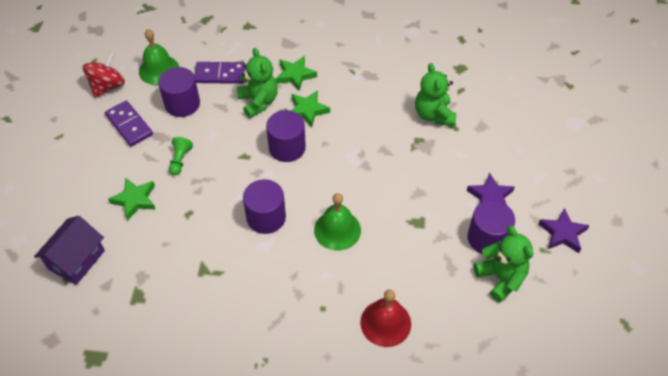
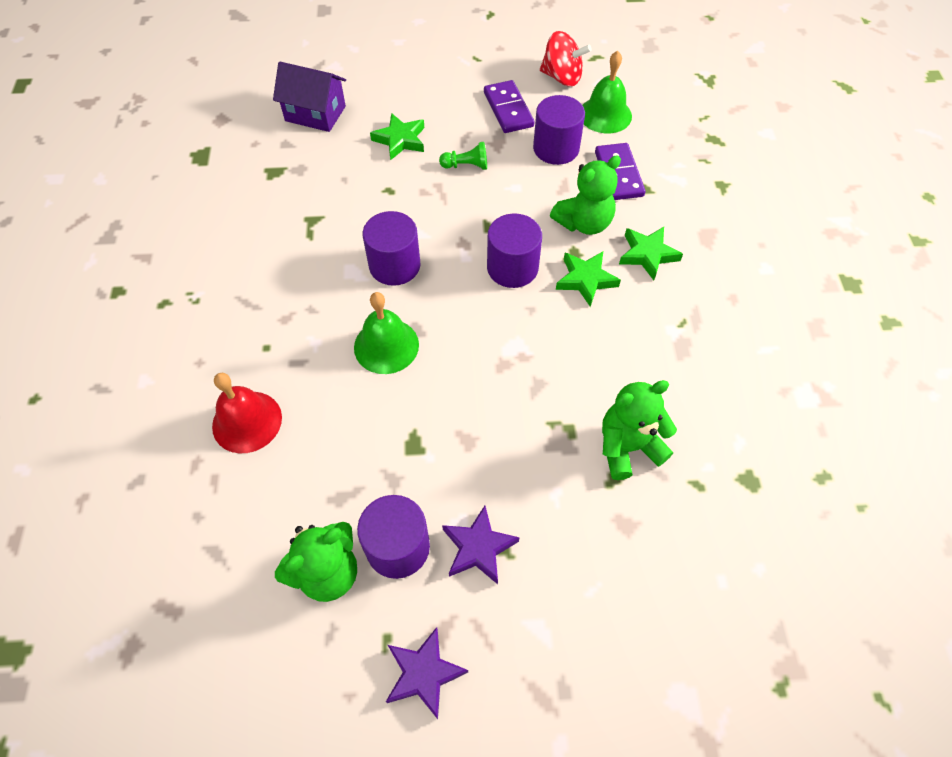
camera: 80 degrees right, 5 degrees up
purple domino [105,101,153,147] -> purple domino turned 60 degrees counterclockwise [484,80,535,133]

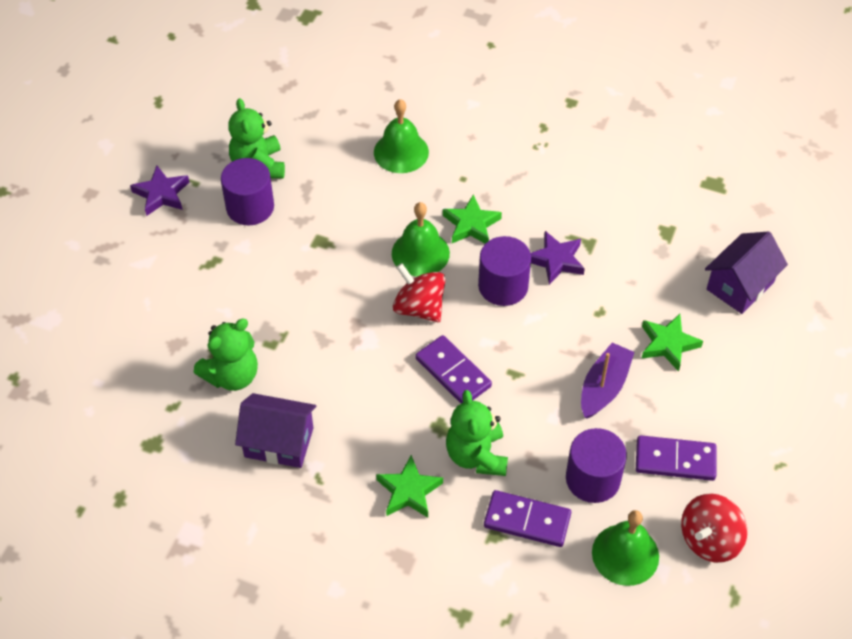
camera: 115 degrees right, 5 degrees down
red bell [212,373,282,454] -> green bell [374,99,429,173]
green pawn [439,142,487,170] -> purple boat [581,343,634,419]
purple star [442,506,520,584] -> purple star moved to [531,231,585,285]
purple cylinder [487,213,542,288] -> purple domino [416,335,492,403]
green star [556,251,621,307] -> green star moved to [443,194,502,244]
green teddy bear [602,380,677,480] -> green teddy bear turned 45 degrees clockwise [194,319,258,391]
none -> purple house [235,393,316,468]
none -> red spinning top [393,263,445,322]

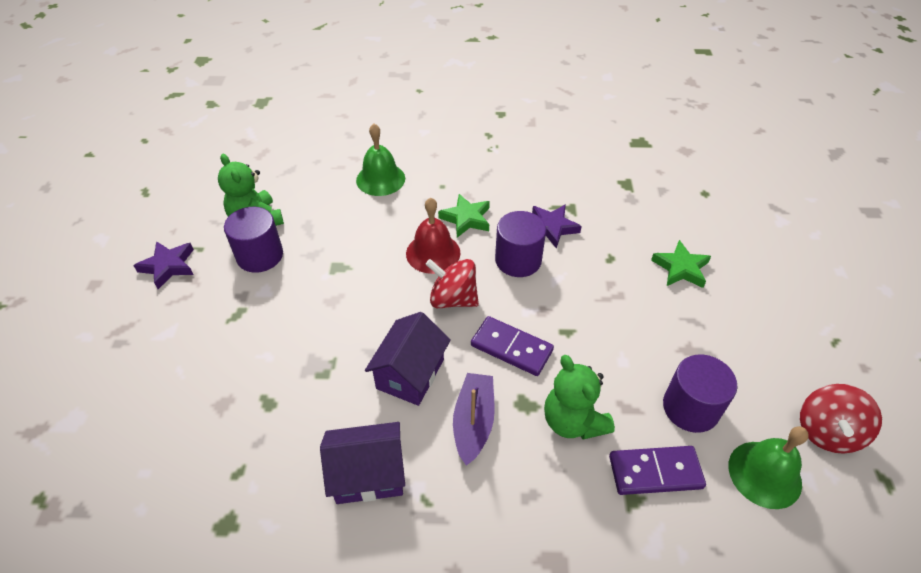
camera: 20 degrees left, 5 degrees down
green teddy bear [194,319,258,391] -> none
green star [376,455,443,518] -> none
green bell [392,202,450,277] -> red bell [406,197,460,274]
purple boat [581,343,634,419] -> purple boat moved to [453,373,495,466]
purple domino [636,435,717,481] -> none
purple house [705,231,788,314] -> purple house moved to [365,312,451,406]

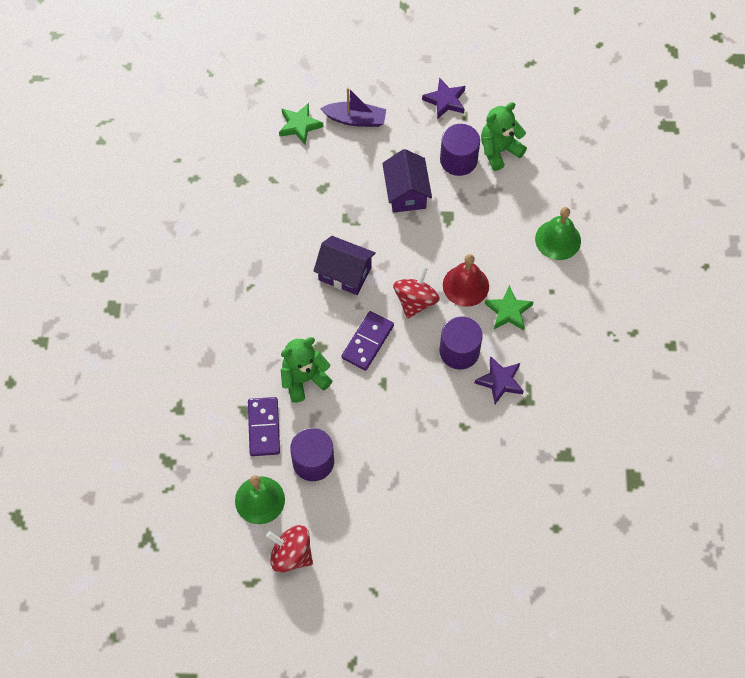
camera: 90 degrees right, 15 degrees up
purple house [320,422,405,504] -> purple house moved to [382,149,432,213]
purple boat [453,373,495,466] -> purple boat moved to [320,87,386,127]
green star [651,240,711,288] -> green star moved to [279,103,323,145]

